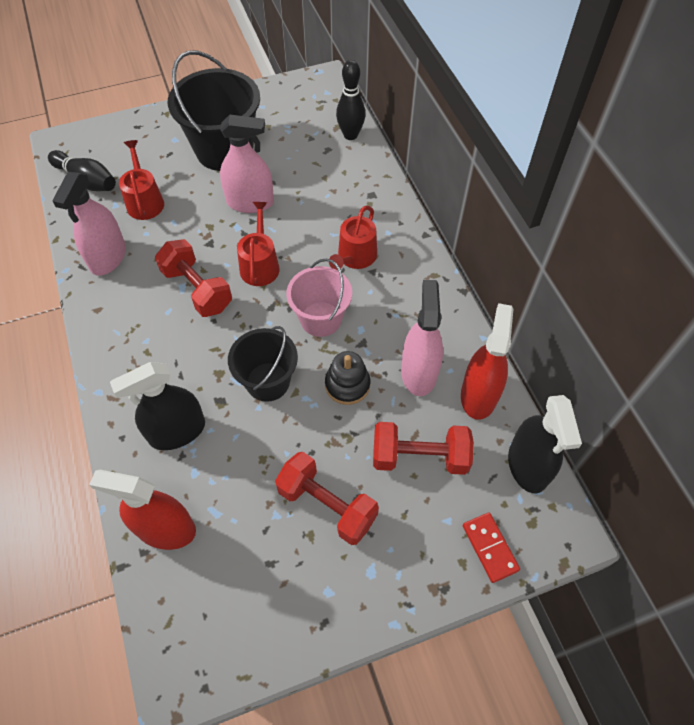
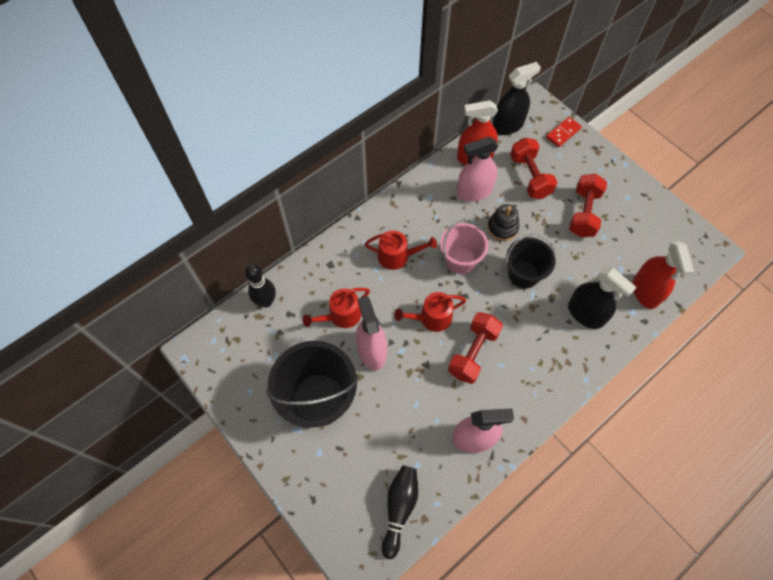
camera: 110 degrees left, 5 degrees up
red watering can [119,140,164,220] -> red watering can moved to [303,288,370,328]

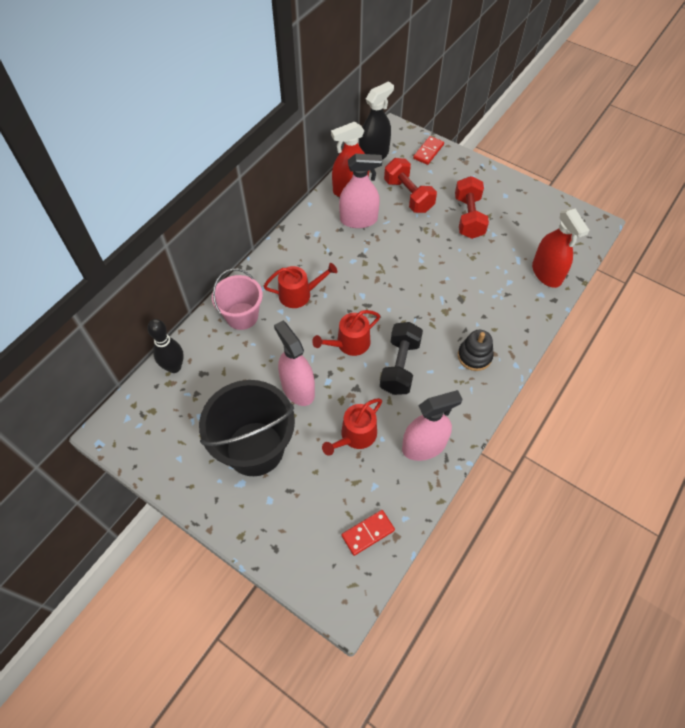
camera: 15 degrees left, 5 degrees down
red watering can [303,288,370,328] -> red watering can moved to [322,398,382,456]
black bowling pin [382,465,418,559] -> red domino [341,510,395,556]
pink bucket [440,219,489,274] -> pink bucket moved to [212,269,263,330]
red dumbbell [448,312,503,384] -> black dumbbell [380,322,423,395]
pink spray bottle [457,137,498,202] -> pink spray bottle turned 150 degrees counterclockwise [339,154,382,228]
black stacking toy [487,204,519,241] -> black stacking toy moved to [458,330,494,371]
black bucket [506,234,555,289] -> none
black spray bottle [568,267,637,329] -> none

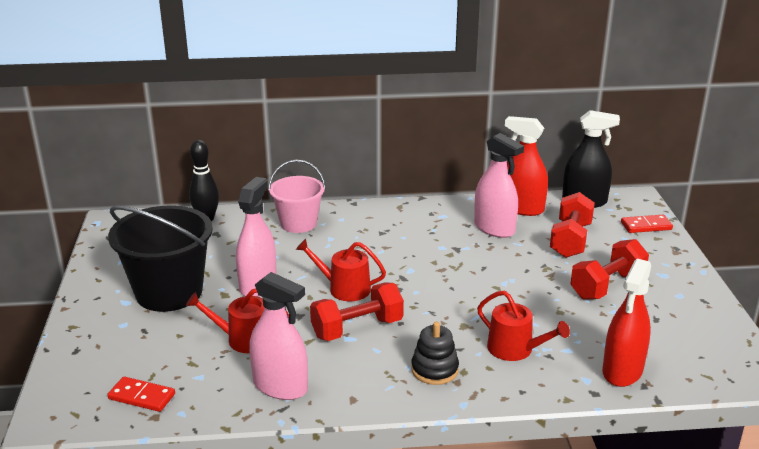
camera: 50 degrees right, 30 degrees down
red watering can [264,263,337,308] -> red watering can moved to [477,291,570,361]
black dumbbell [380,322,423,395] -> red dumbbell [310,282,404,341]

